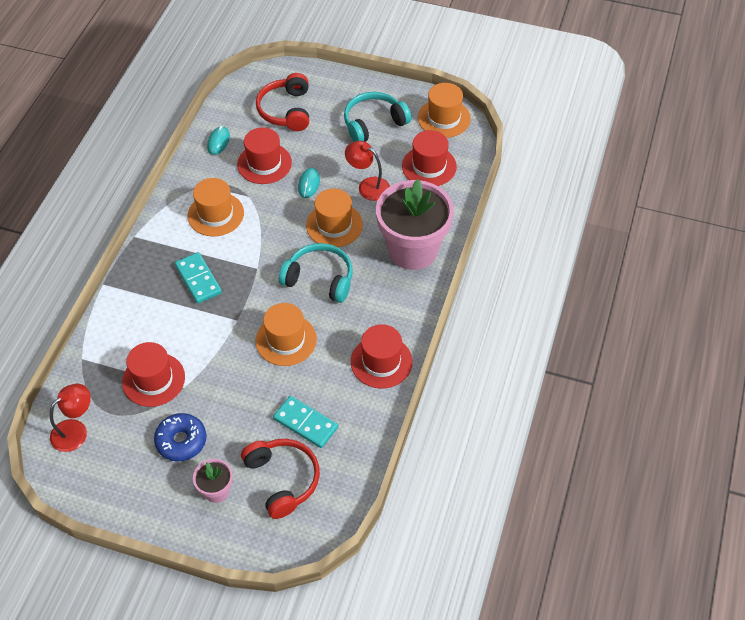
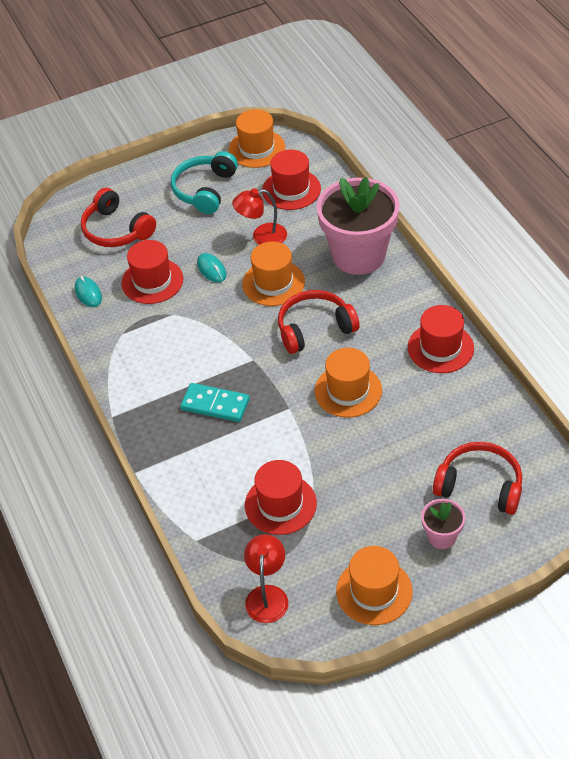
camera: 40 degrees left, 5 degrees down
blue donut [154,413,206,461] -> none
orange hat [188,178,244,236] -> orange hat moved to [336,546,413,625]
turquoise domino [273,396,338,448] -> none
turquoise headphones [279,243,353,303] -> red headphones [278,290,360,354]

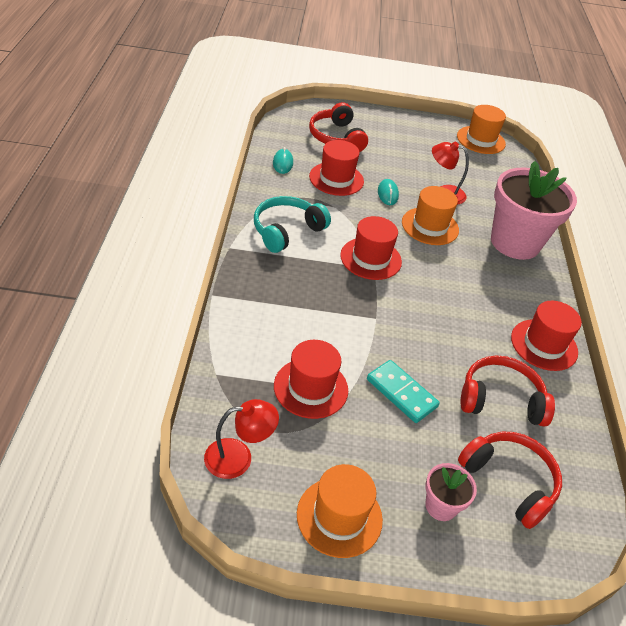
camera: 20 degrees right, 5 degrees down
turquoise headphones [171,151,238,214] -> turquoise headphones moved to [254,196,331,253]
turquoise domino [180,383,250,422] -> turquoise domino moved to [367,360,440,423]
red lamp [244,534,288,623] -> red lamp turned 45 degrees clockwise [204,399,279,479]
red hat [262,150,321,210] -> red hat moved to [340,216,402,280]
red headphones [278,290,360,354] -> red headphones moved to [461,355,555,427]
orange hat [315,348,382,418] -> none

